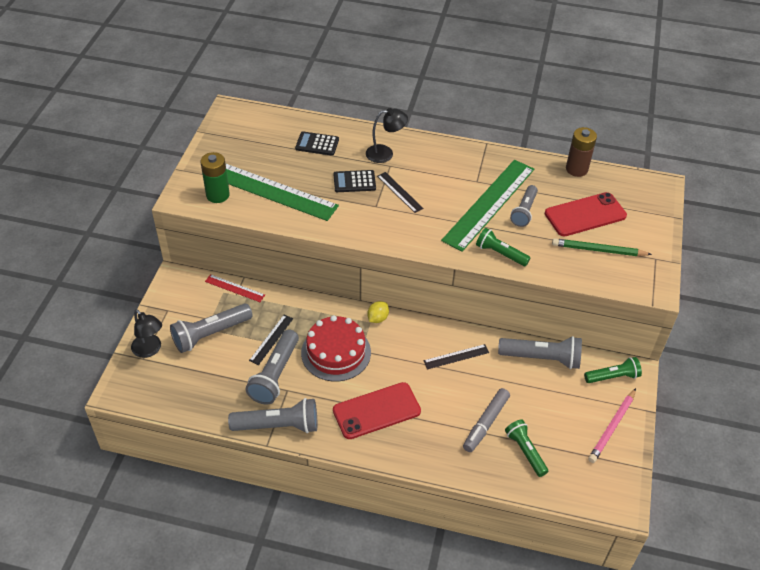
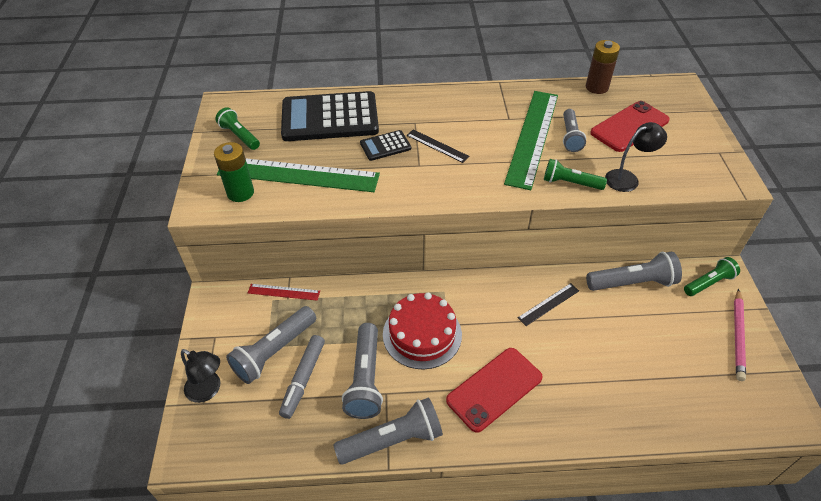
camera: 15 degrees left, 0 degrees up
black ruler [249,315,293,365] -> none
black calculator [295,131,339,156] -> black calculator [281,91,379,141], size x2.19
black lamp [366,108,408,163] -> black lamp moved to [605,122,667,192]
yellow lemon [367,301,389,323] -> none
grey marker [463,388,510,452] -> grey marker moved to [279,335,325,419]
green flashlight [505,419,548,477] -> green flashlight moved to [216,107,260,150]
green pencil [552,238,652,256] -> none

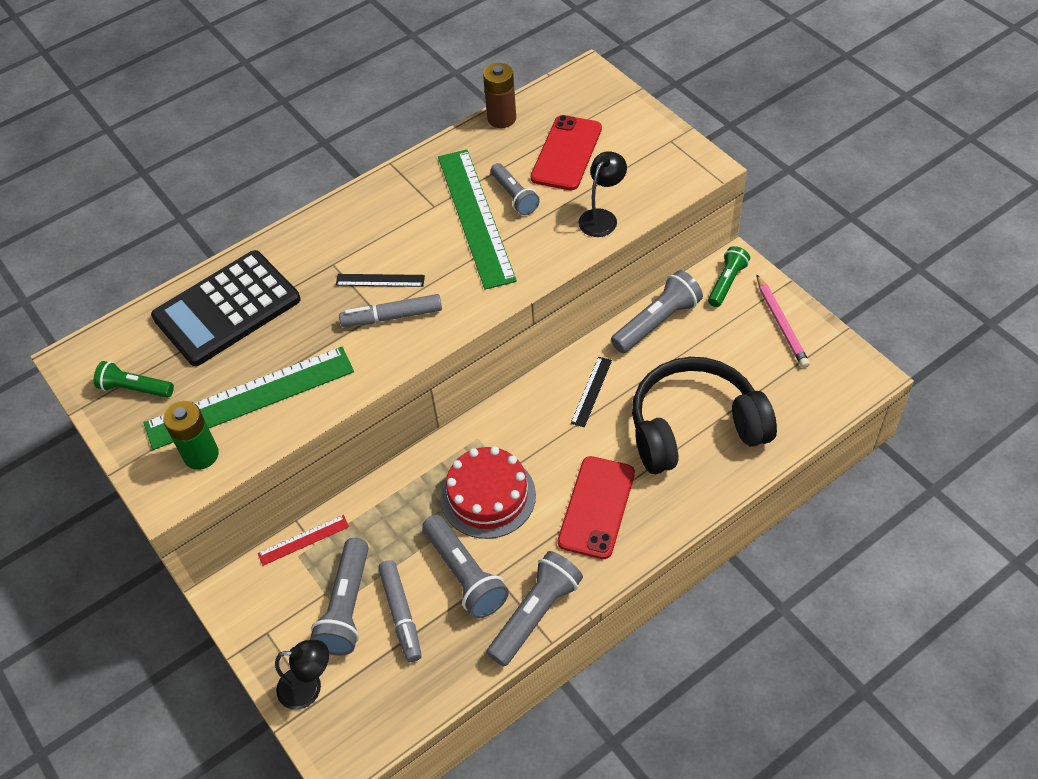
camera: 30 degrees left, 5 degrees up
black calculator [360,130,411,161] -> none
green flashlight [544,159,607,190] -> none
none -> grey marker [339,294,442,327]
none -> black headphones [632,357,777,474]

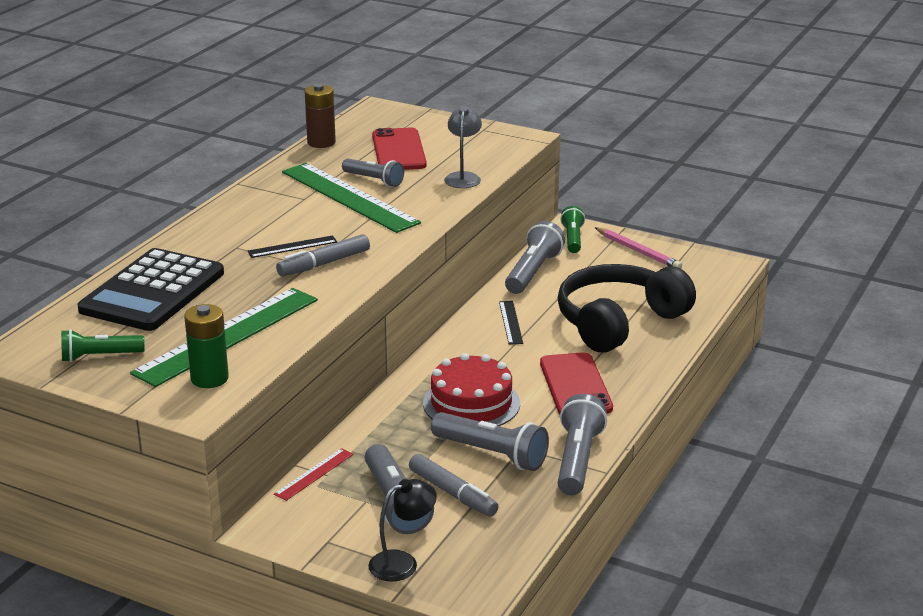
camera: 30 degrees left, 25 degrees down
black lamp [578,151,627,237] -> grey lamp [444,106,482,188]

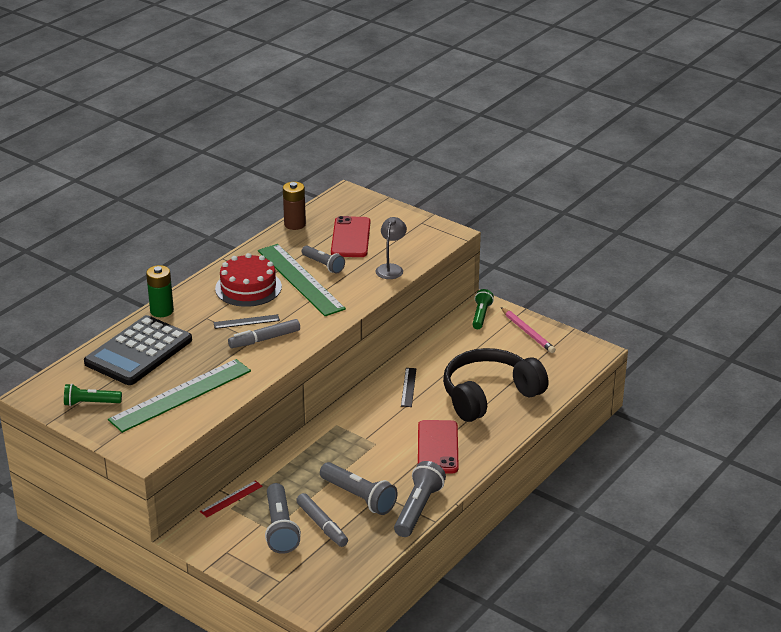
camera: 10 degrees right, 5 degrees up
green battery [184,304,229,388] -> green battery moved to [146,265,174,317]
black lamp [368,479,437,582] -> none
red cake [423,353,520,426] -> red cake moved to [215,253,282,307]
grey flashlight [505,221,565,294] -> none

